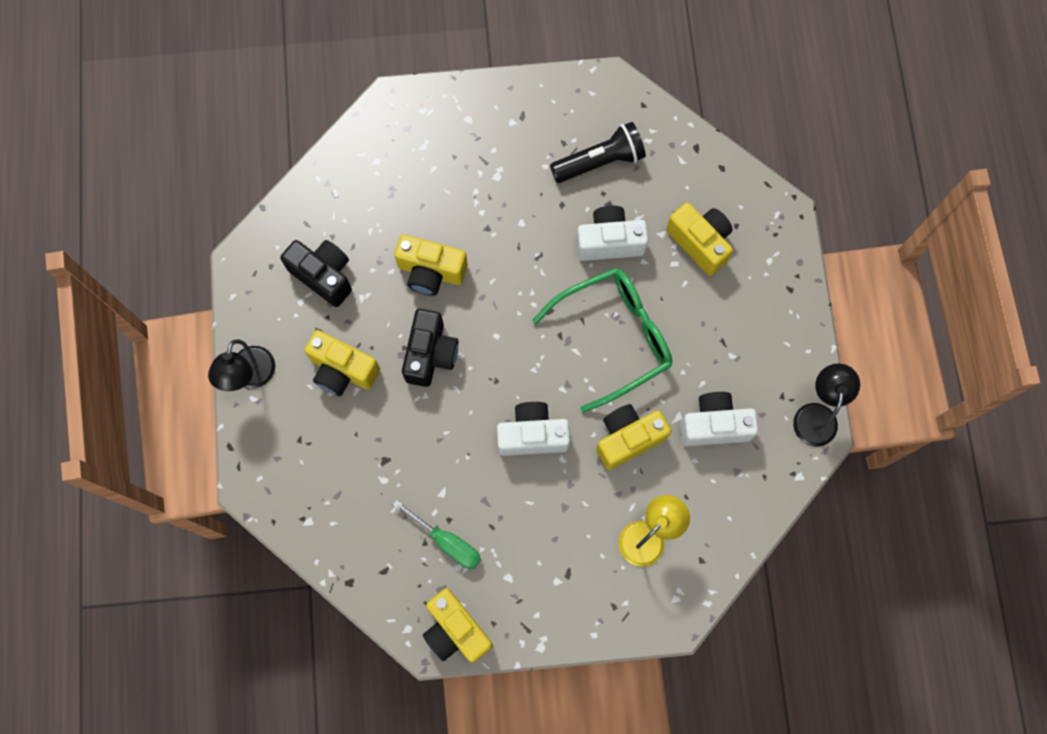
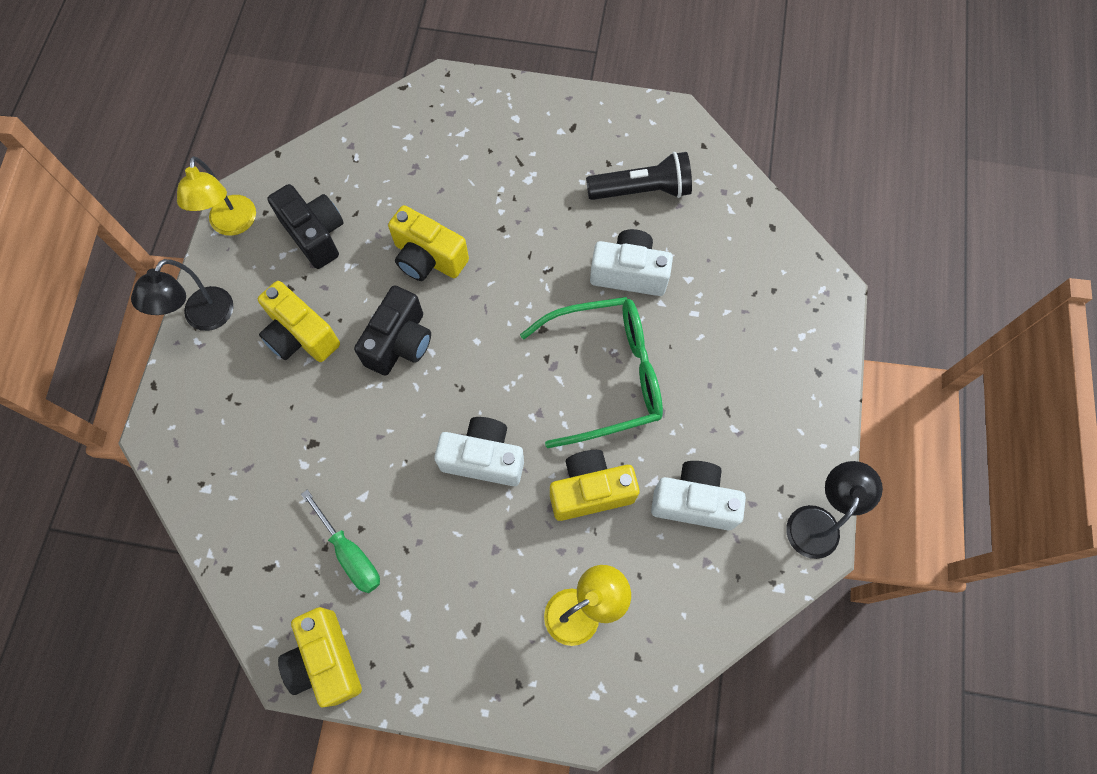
camera: 15 degrees right, 5 degrees down
yellow camera [666,203,733,276] -> none
none -> yellow lamp [177,156,256,236]

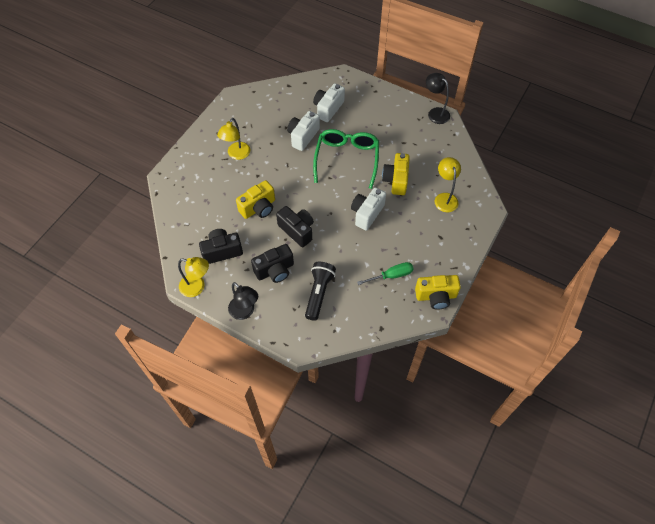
camera: 70 degrees left, 10 degrees down
yellow camera [258,281,340,362] -> black camera [251,244,294,283]
black flashlight [586,152,692,200] -> black flashlight moved to [305,262,336,321]
white camera [651,461,746,531] -> white camera moved to [313,83,345,122]
none -> yellow lamp [217,118,250,160]

